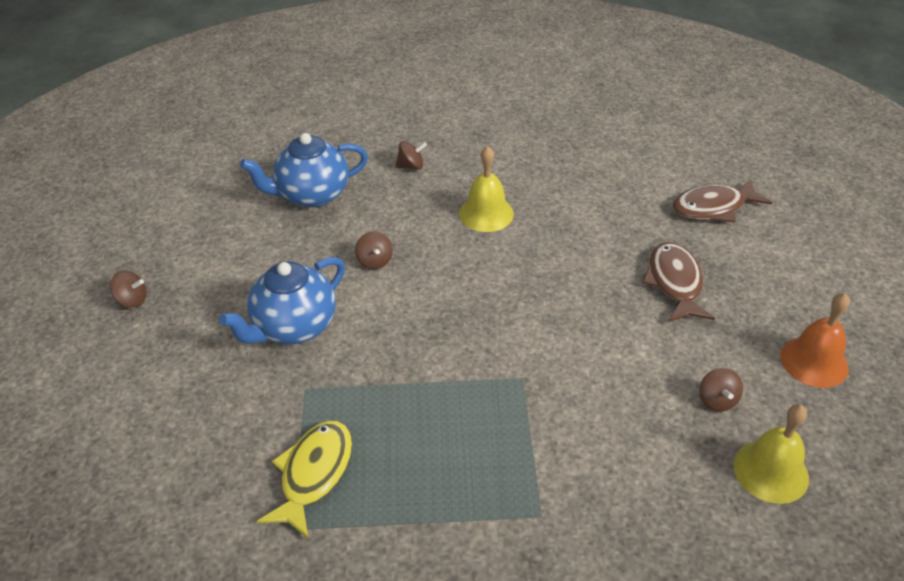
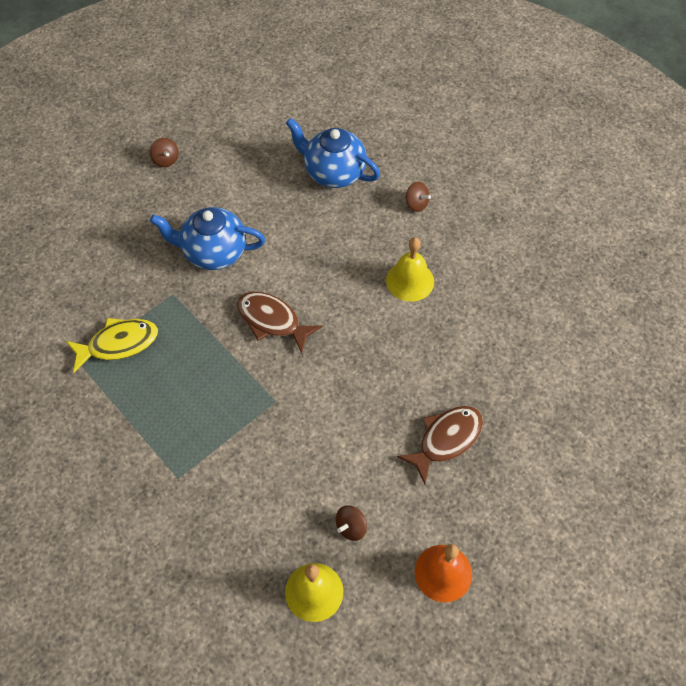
camera: 50 degrees right, 15 degrees up
brown spinning top [355,231,393,269] -> none
brown fish [673,179,772,222] -> brown fish moved to [237,292,323,354]

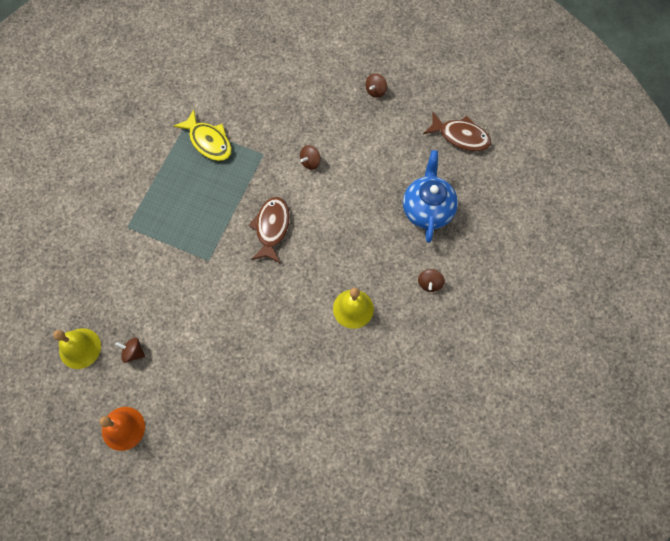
camera: 65 degrees right, 10 degrees up
blue teapot [150,207,265,270] -> brown spinning top [300,145,321,170]
brown fish [397,406,483,484] -> brown fish moved to [423,112,491,152]

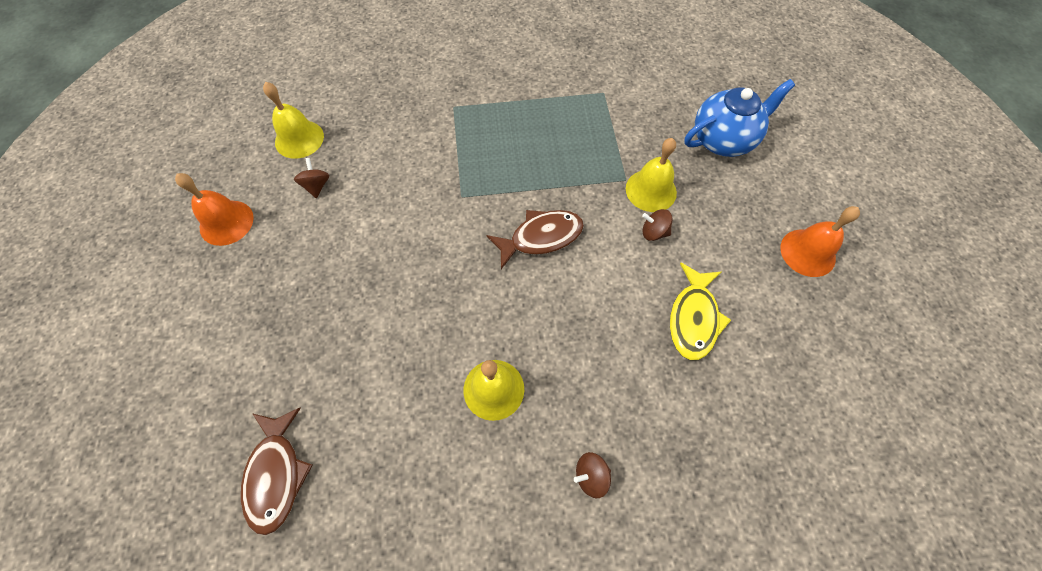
camera: 60 degrees right, 5 degrees down
yellow fish [174,110,232,161] -> yellow fish moved to [670,262,731,360]
brown spinning top [365,73,387,98] -> orange bell [780,206,860,277]
blue teapot [403,150,458,243] -> blue teapot moved to [684,79,795,157]
brown fish [423,112,491,152] -> brown fish moved to [241,408,313,535]
none -> yellow bell [626,138,677,212]

